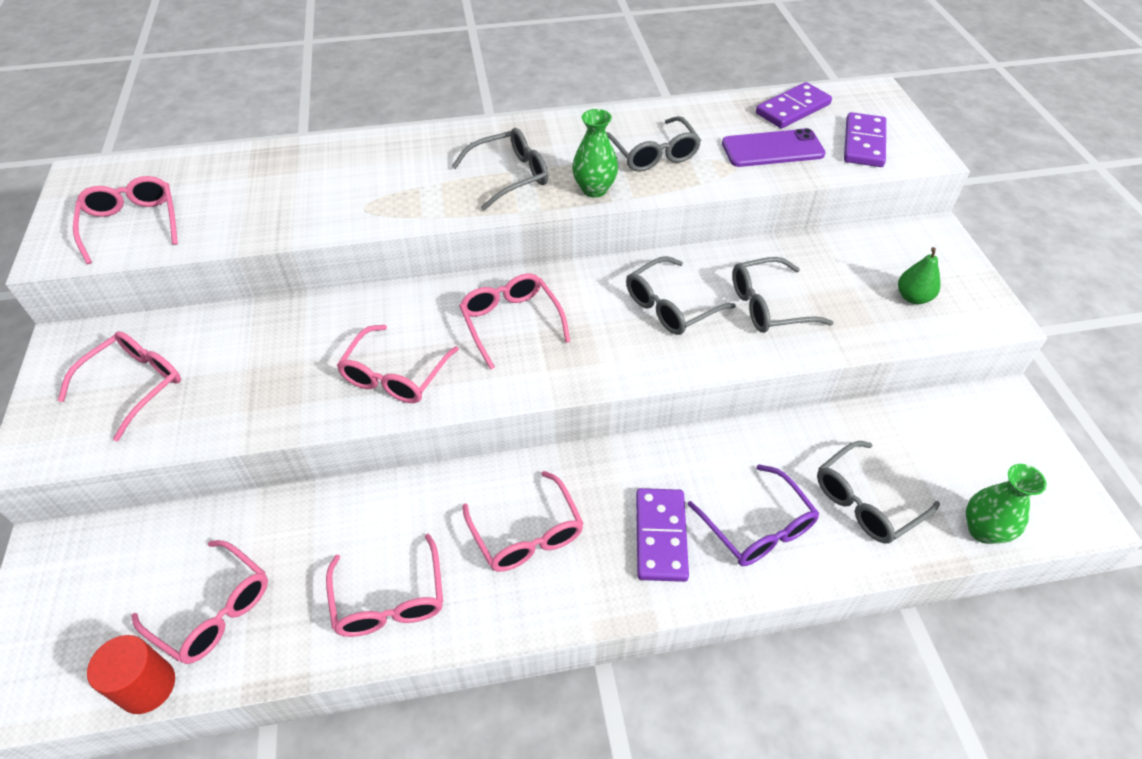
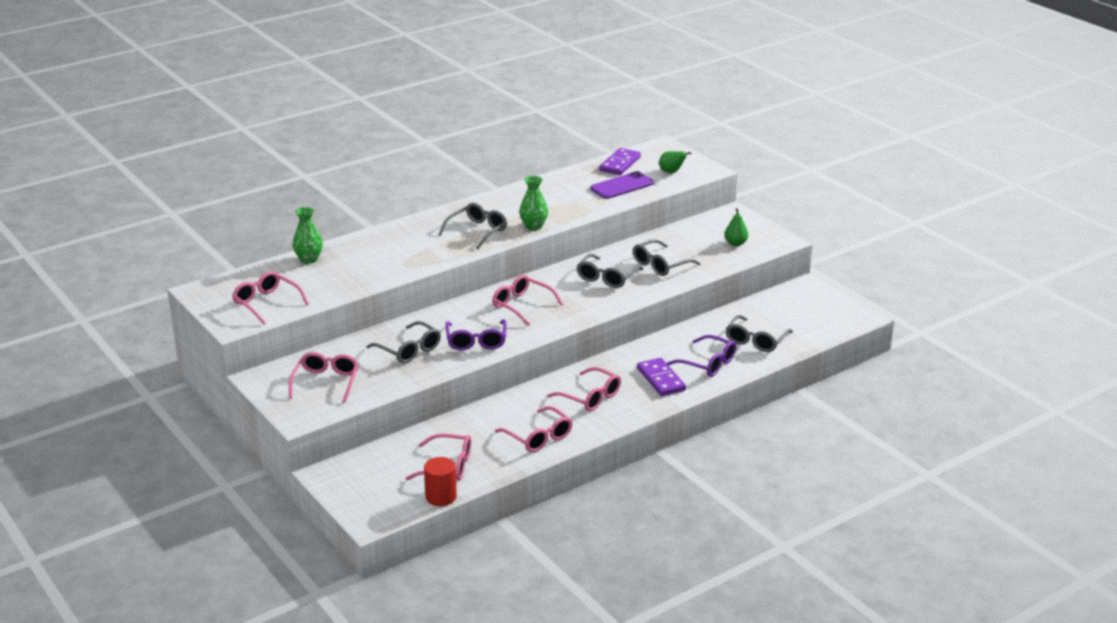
camera: 25 degrees left, 20 degrees down
pink glasses [337,325,459,403] -> purple glasses [446,319,507,351]
grey glasses [606,116,701,172] -> grey glasses moved to [367,321,441,363]
purple domino [844,112,886,167] -> green pear [659,151,691,173]
green vase [966,464,1047,544] -> green vase moved to [293,207,323,264]

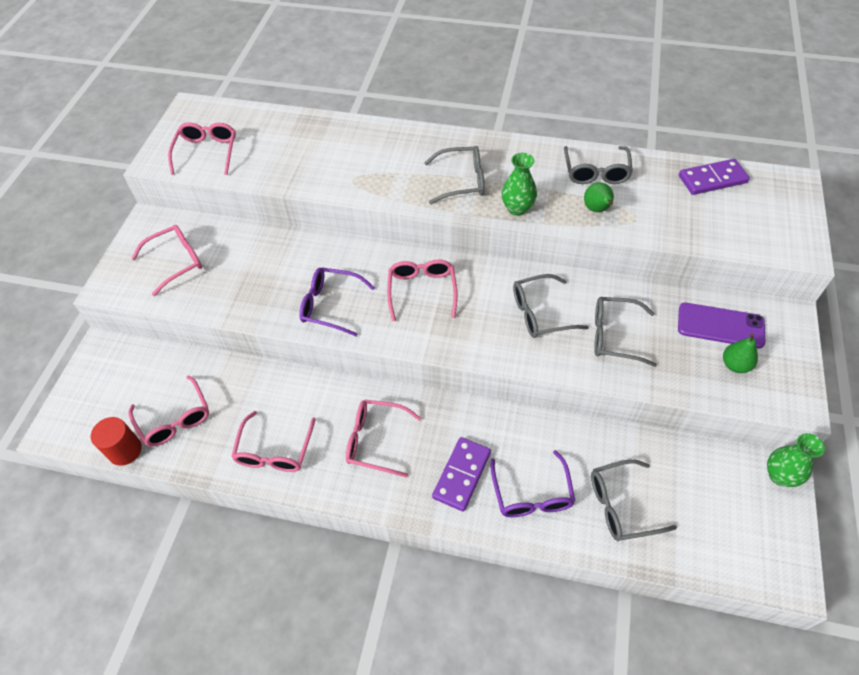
camera: 50 degrees right, 25 degrees up
green vase [293,207,323,264] -> green vase moved to [767,433,825,487]
grey glasses [367,321,441,363] -> grey glasses moved to [564,146,633,184]
purple glasses [446,319,507,351] -> purple glasses turned 60 degrees clockwise [299,267,375,336]
pink glasses [547,367,621,411] -> pink glasses turned 105 degrees clockwise [346,400,421,477]
purple phone [590,171,654,199] -> purple phone moved to [678,302,765,349]
green pear [659,151,691,173] -> green pear moved to [584,182,614,212]

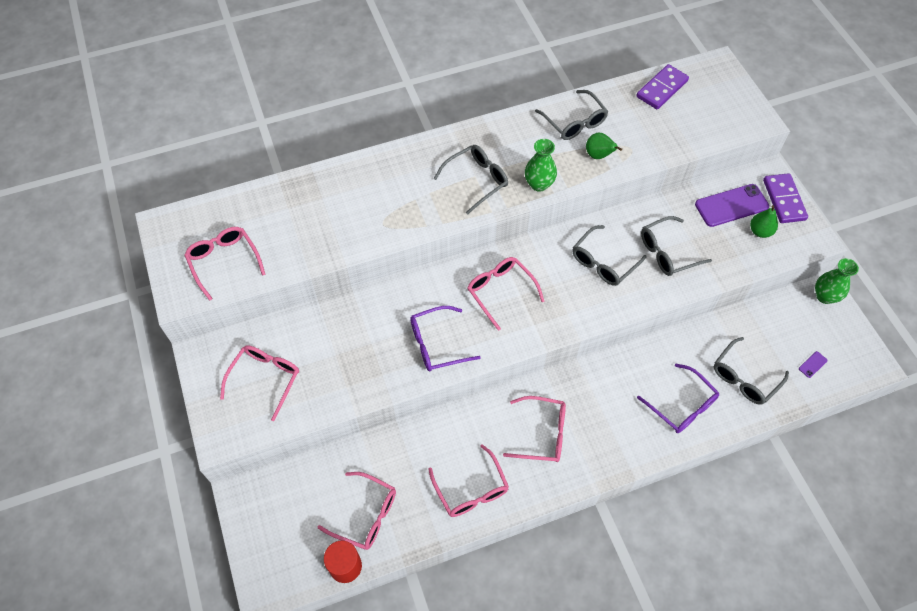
camera: 35 degrees left, 5 degrees up
pink glasses [346,400,421,477] -> pink glasses turned 150 degrees counterclockwise [503,396,566,462]
purple domino [432,437,491,512] -> purple domino moved to [763,173,808,223]
none -> purple phone [799,351,828,378]

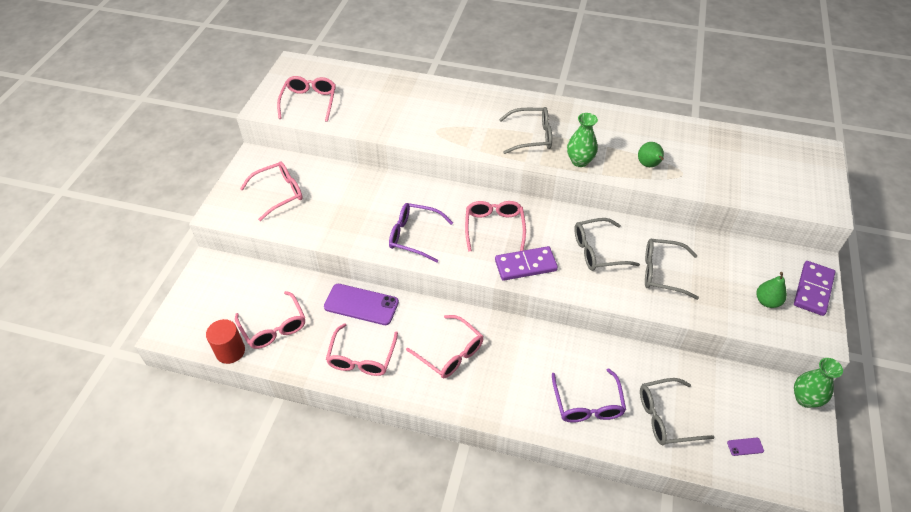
camera: 35 degrees right, 10 degrees down
grey glasses [535,90,608,140] -> none
purple domino [636,64,689,110] -> purple domino moved to [495,246,558,281]
purple phone [695,184,769,227] -> purple phone moved to [324,284,399,325]

